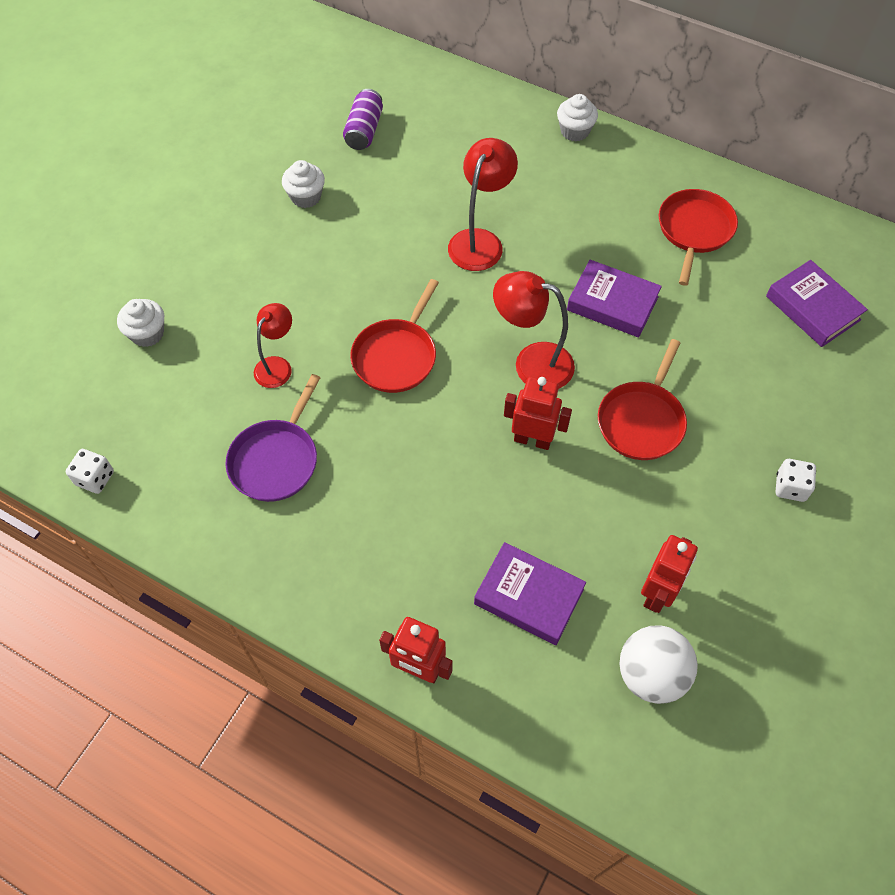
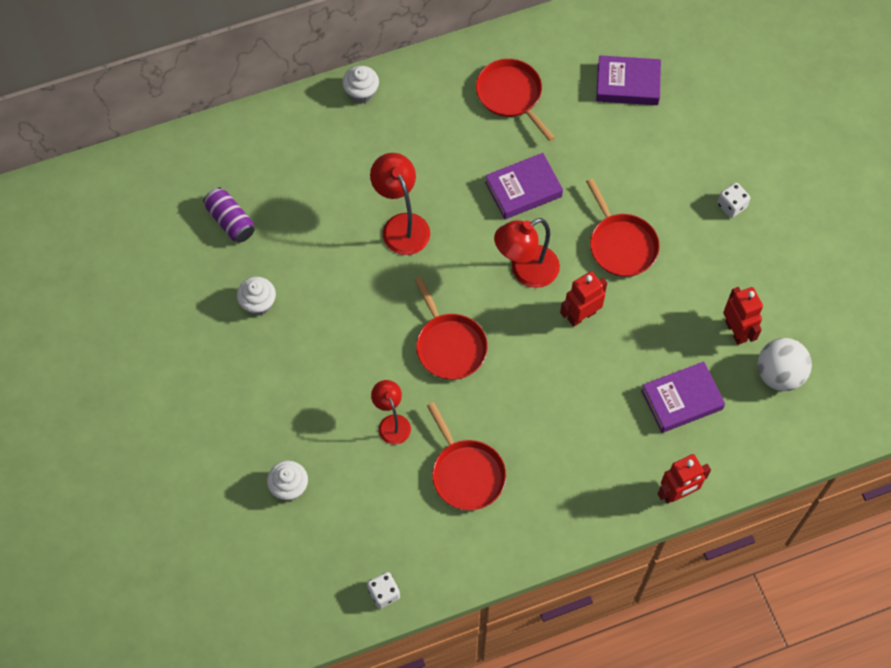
camera: 50 degrees left, 5 degrees up
purple pan [225,374,320,502] -> red pan [427,402,506,510]

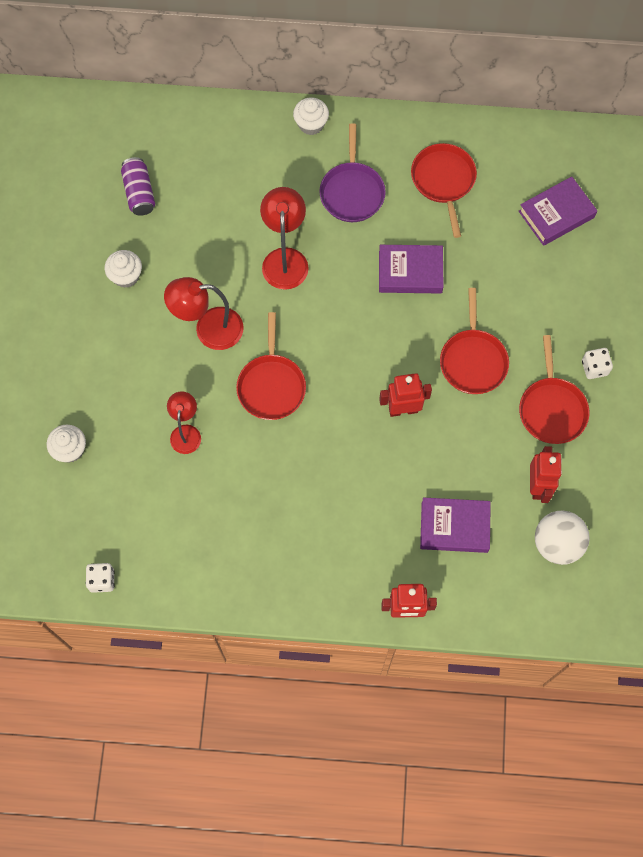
camera: 25 degrees right, 5 degrees up
red pan [427,402,506,510] -> red pan moved to [519,335,590,444]
red lamp [494,218,560,288] -> red lamp moved to [164,277,244,350]
purple book [596,55,661,105] -> purple book turned 60 degrees counterclockwise [519,176,597,246]
none -> purple pan [319,123,386,222]

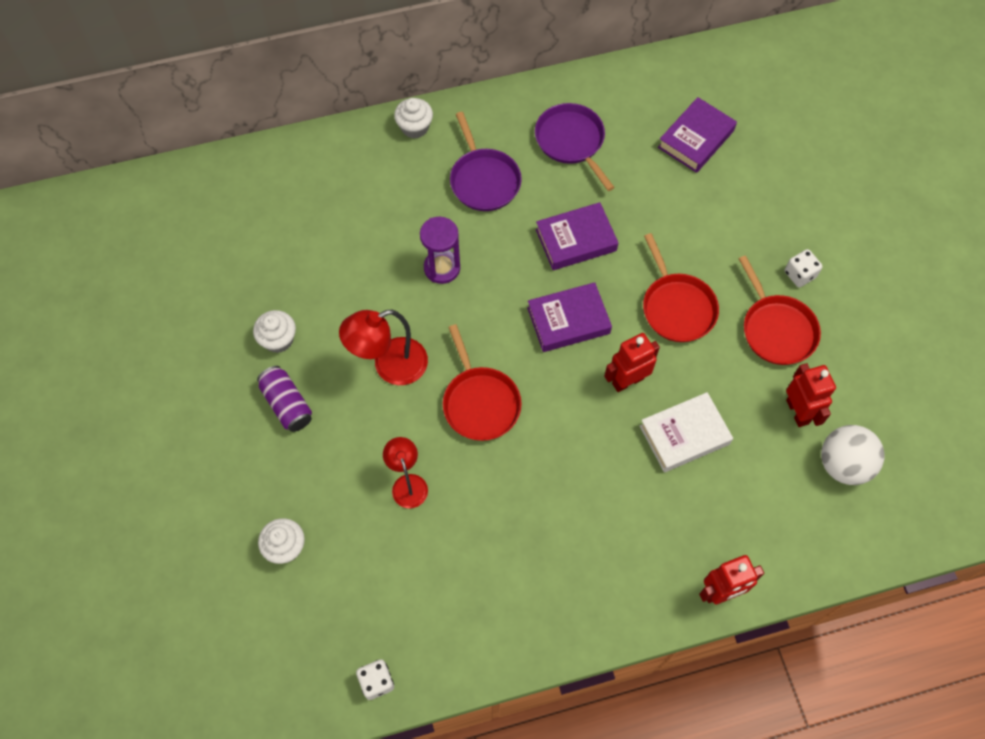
camera: 20 degrees left, 5 degrees down
purple can [121,157,155,216] -> purple can moved to [257,366,312,432]
red lamp [260,187,308,290] -> purple hourglass [420,217,460,284]
red pan [411,143,477,238] -> purple pan [535,103,615,191]
purple book [420,498,491,553] -> purple book moved to [527,282,612,352]
none -> white book [640,392,733,472]

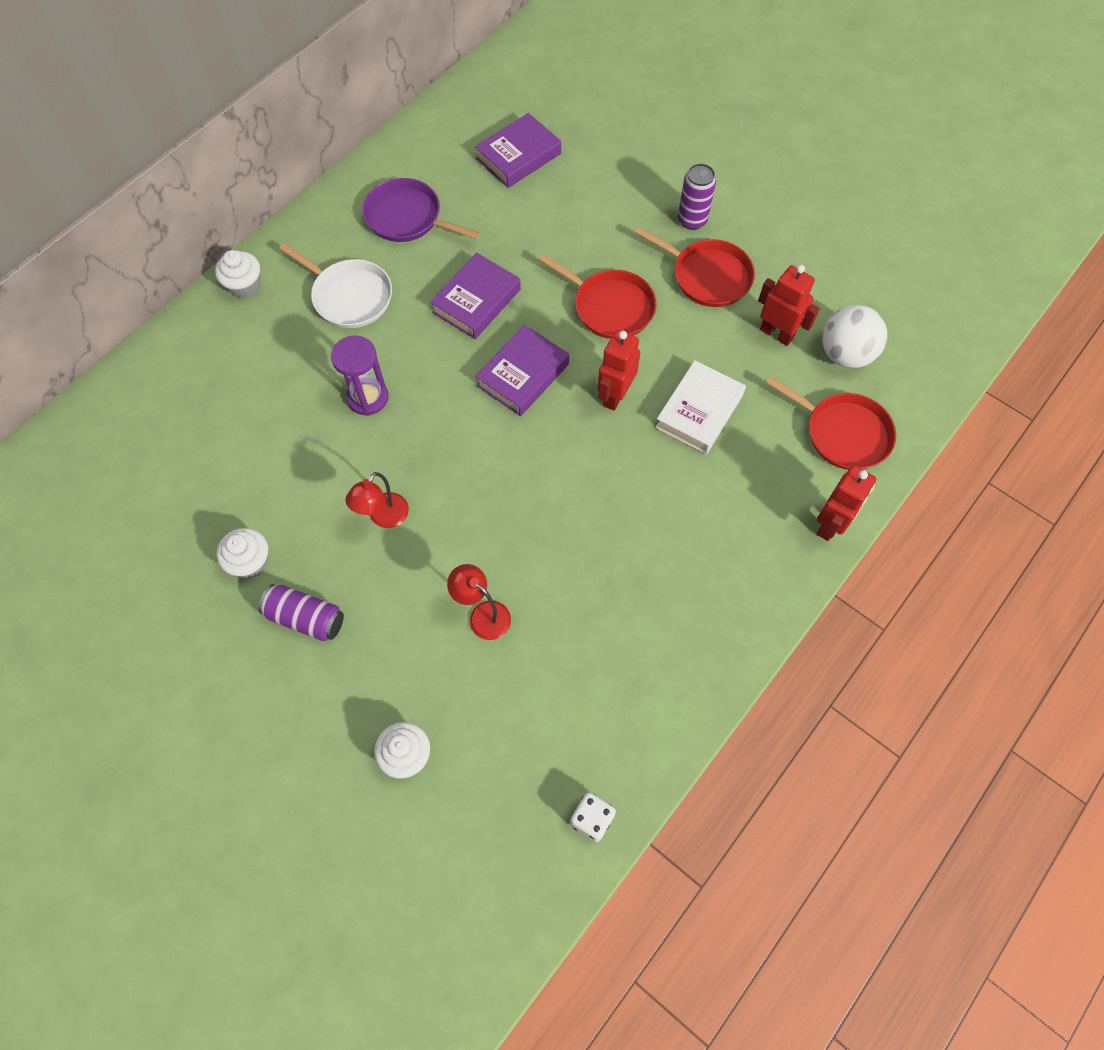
camera: 35 degrees left, 0 degrees up
red lamp [339,310,428,385] -> red lamp [346,472,409,528], size x0.64
red pan [443,324,522,441] -> red pan moved to [766,376,896,470]
purple pan [450,112,522,211] -> white pan [279,243,392,328]
purple book [658,97,737,173] -> purple book turned 45 degrees clockwise [475,113,561,188]
white dice [785,249,823,288] -> purple can [678,164,716,230]

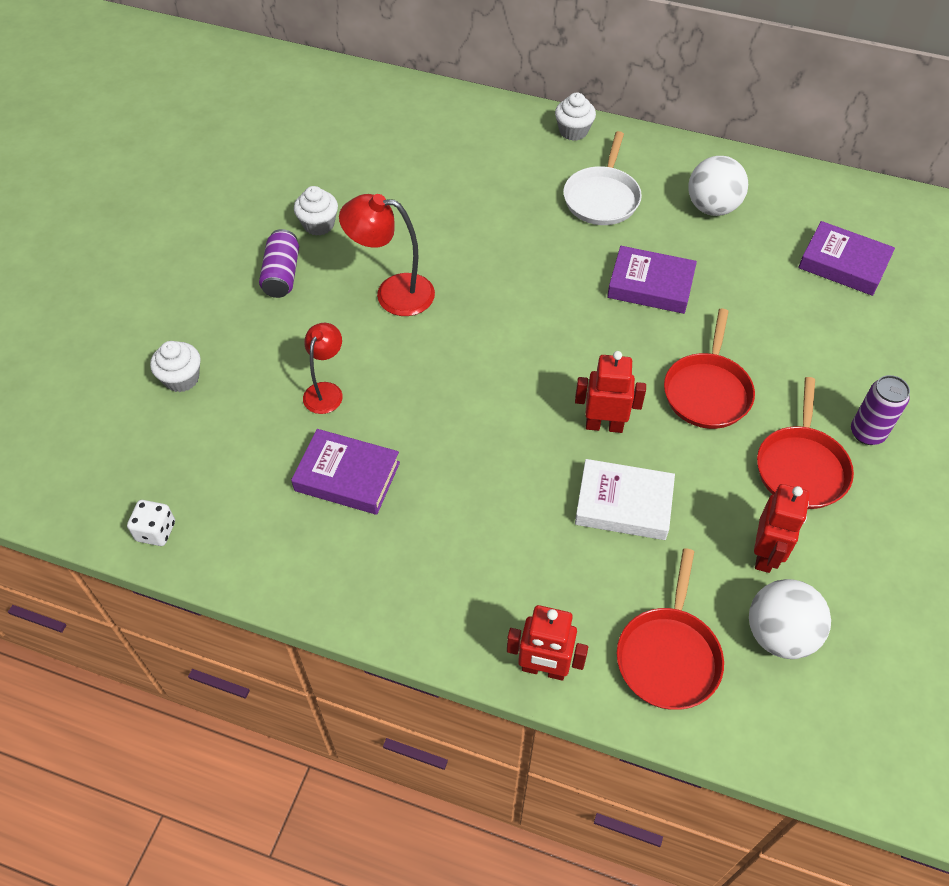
camera: 70 degrees right, 10 degrees down
purple hourglass [331,335,389,416] -> none
red lamp [346,472,409,528] -> red lamp [339,194,435,316], size x1.56
purple pan [362,178,480,242] -> white ball [688,156,748,216]
purple book [475,325,569,416] -> purple book moved to [291,429,400,515]

